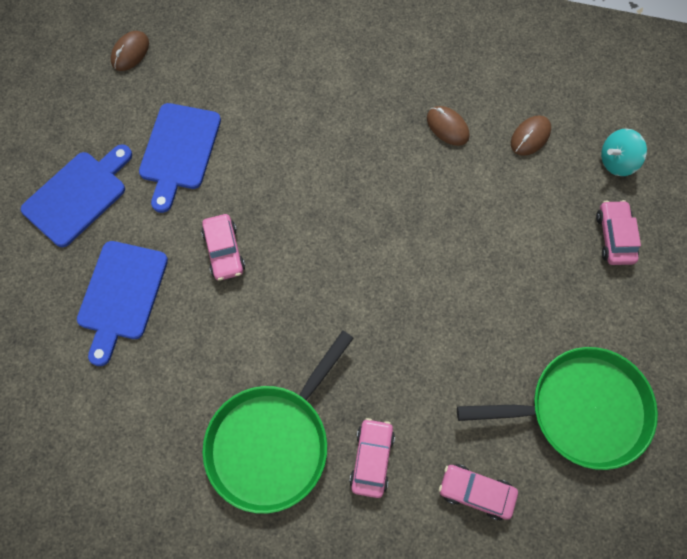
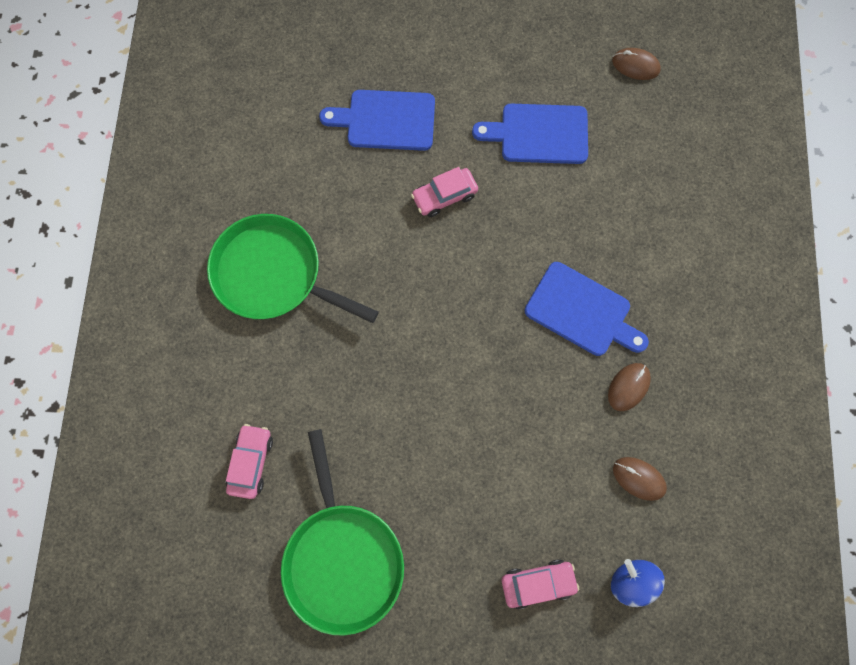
camera: 80 degrees right, 5 degrees up
blue cutting board [21,144,132,247] -> blue cutting board moved to [525,262,649,356]
pink car [349,418,395,498] -> none
turquoise spinning top [601,128,647,176] -> blue spinning top [611,559,665,607]

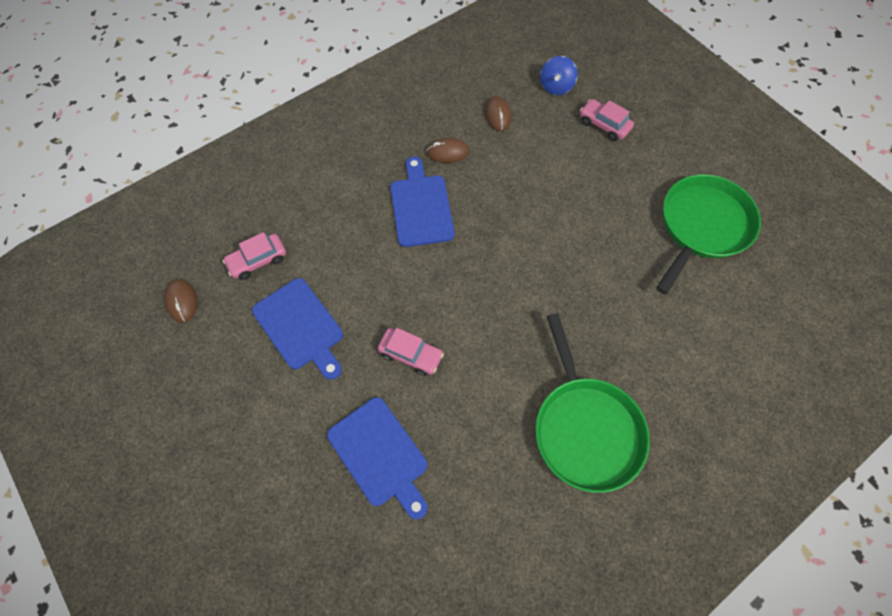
camera: 130 degrees left, 10 degrees down
pink car [226,424,273,499] -> pink car moved to [222,232,286,280]

